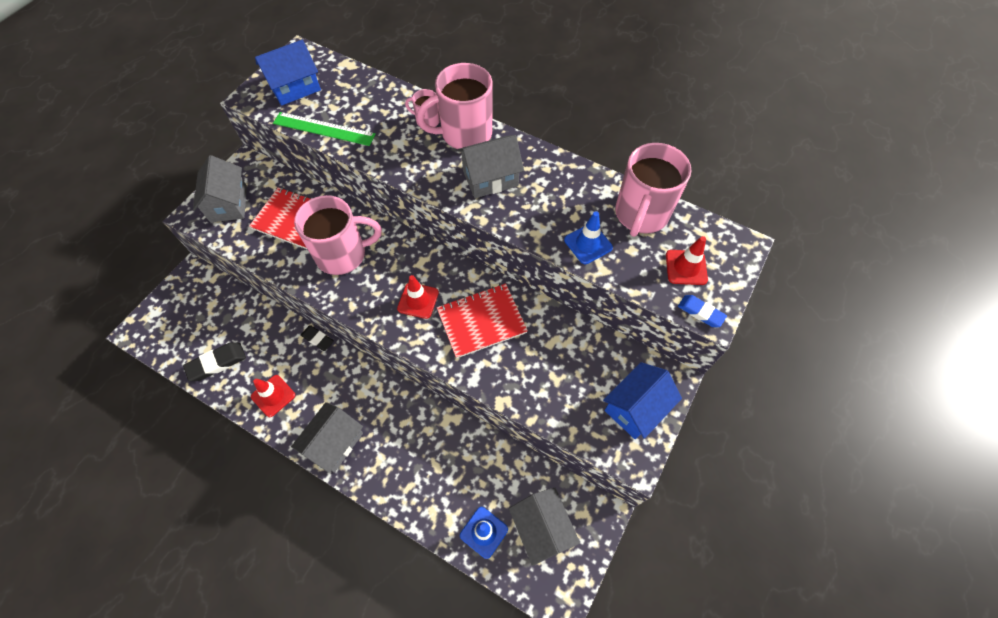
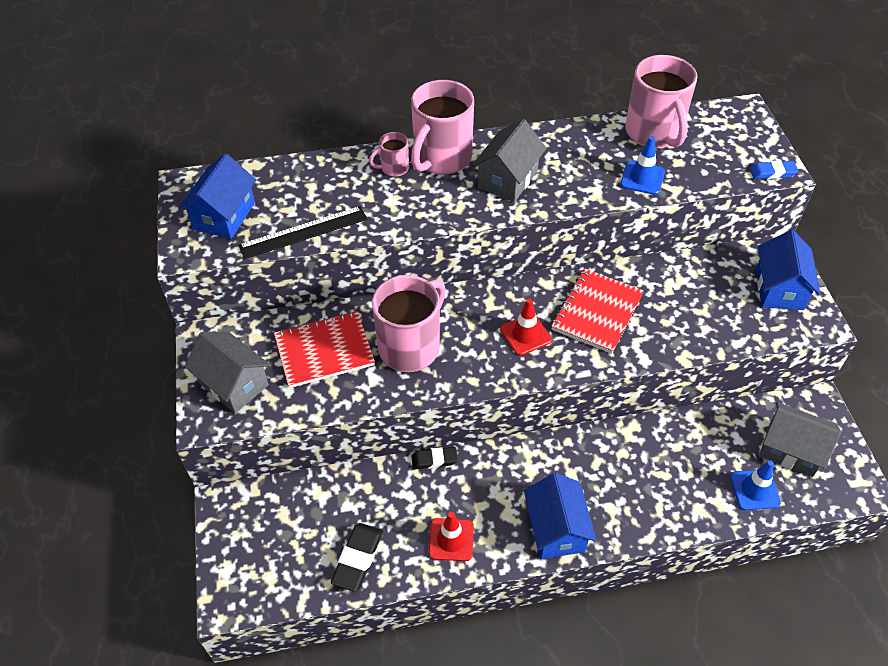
camera: 40 degrees left, 10 degrees down
green ruler [273,112,376,146] -> black ruler [238,206,367,259]
grey house [291,402,363,473] -> blue house [524,473,597,559]
red traffic cone [666,236,708,285] -> none

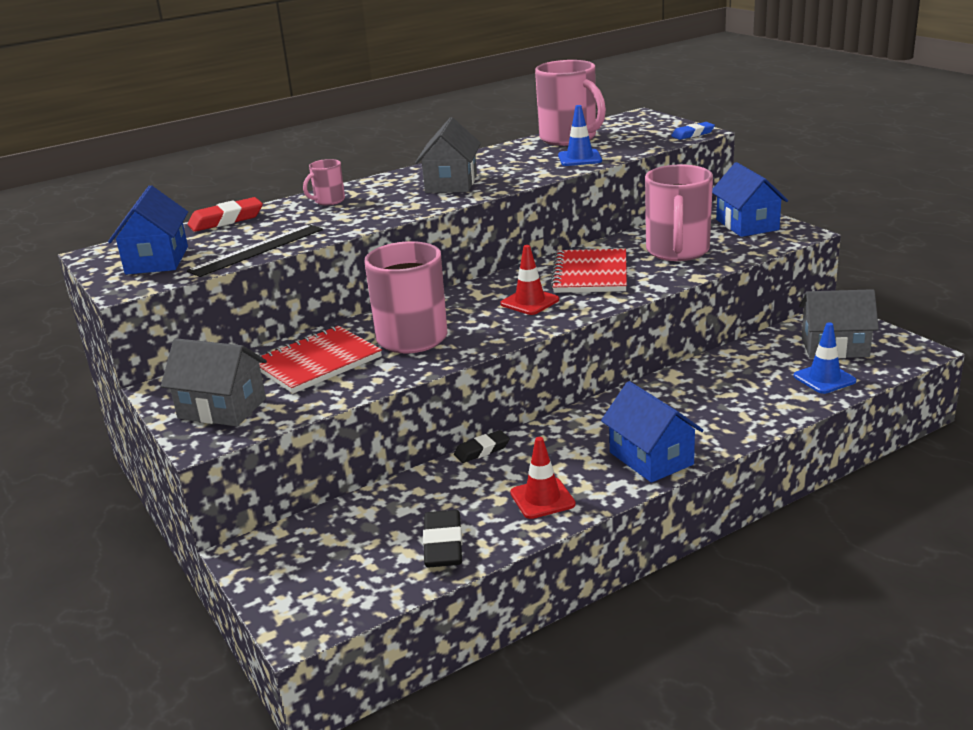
camera: 20 degrees left, 25 degrees down
pink mug [411,80,474,175] -> pink mug moved to [645,165,713,261]
none -> red eraser [188,197,263,232]

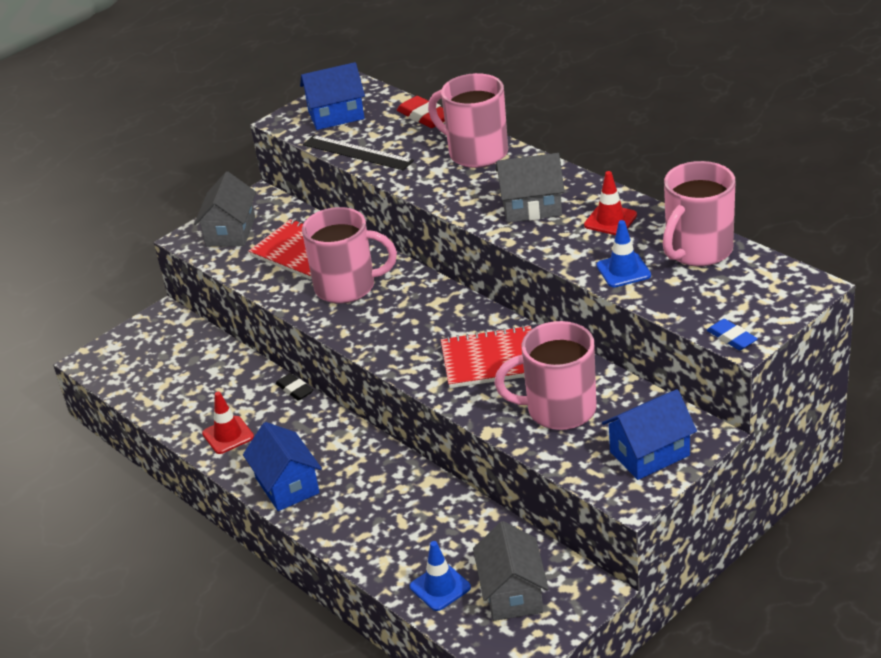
camera: 80 degrees right, 10 degrees up
pink mug [303,159,345,205] -> pink mug [428,73,508,168], size x2.10
black eraser [423,510,462,567] -> none
red traffic cone [500,245,559,315] -> red traffic cone moved to [584,171,637,235]
blue house [601,381,704,483] -> blue house turned 75 degrees counterclockwise [243,422,322,511]

